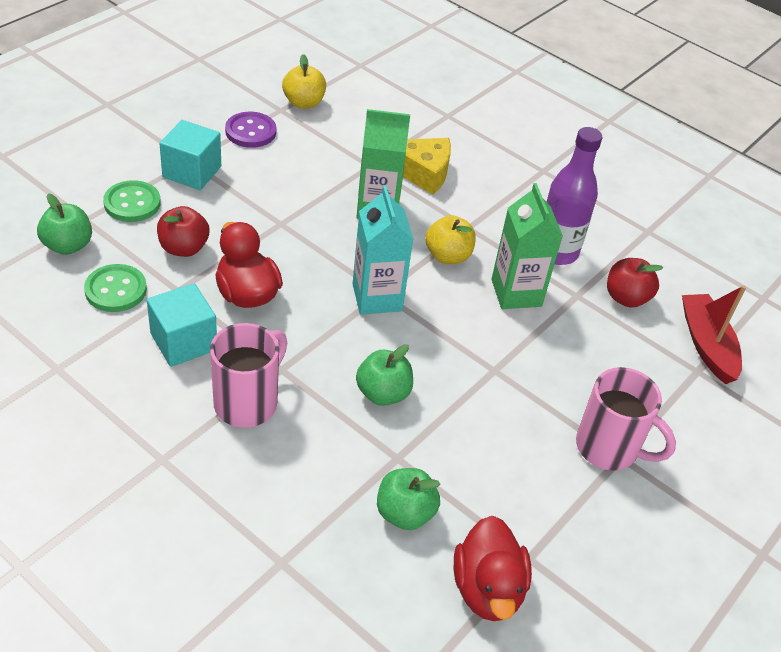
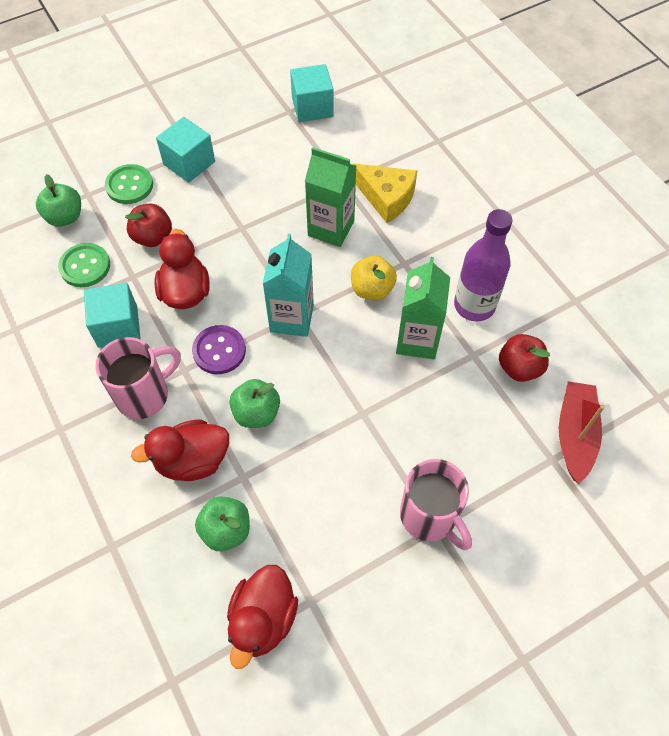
camera: 25 degrees right, 15 degrees up
purple button [225,112,276,148] -> purple button moved to [192,325,246,374]
yellow apple [282,54,326,109] -> turquoise cube [290,64,334,122]
none -> red duck [131,420,229,481]

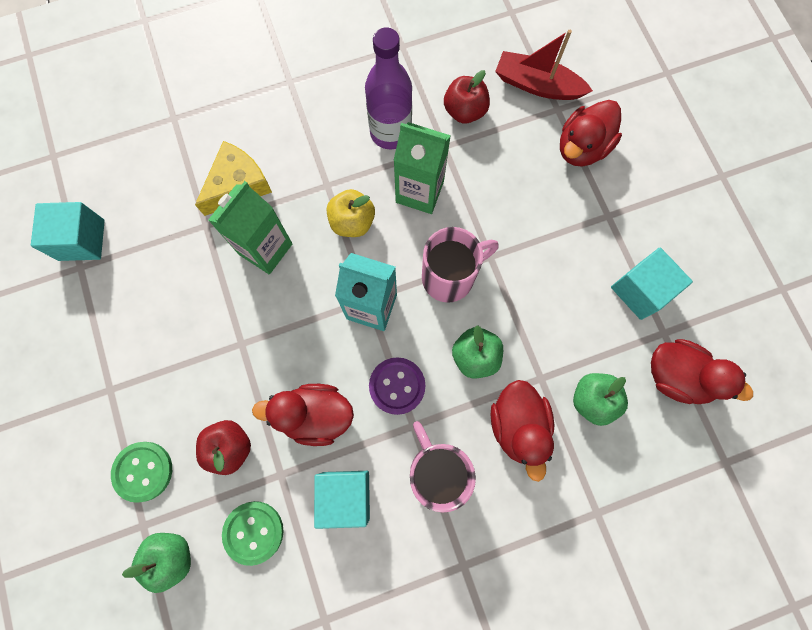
camera: 80 degrees left, 15 degrees up
turquoise cube [156,117,215,183] -> turquoise cube moved to [611,247,693,320]
pink mug [400,459,472,550] -> pink mug moved to [422,227,499,303]
none -> red duck [560,100,622,167]

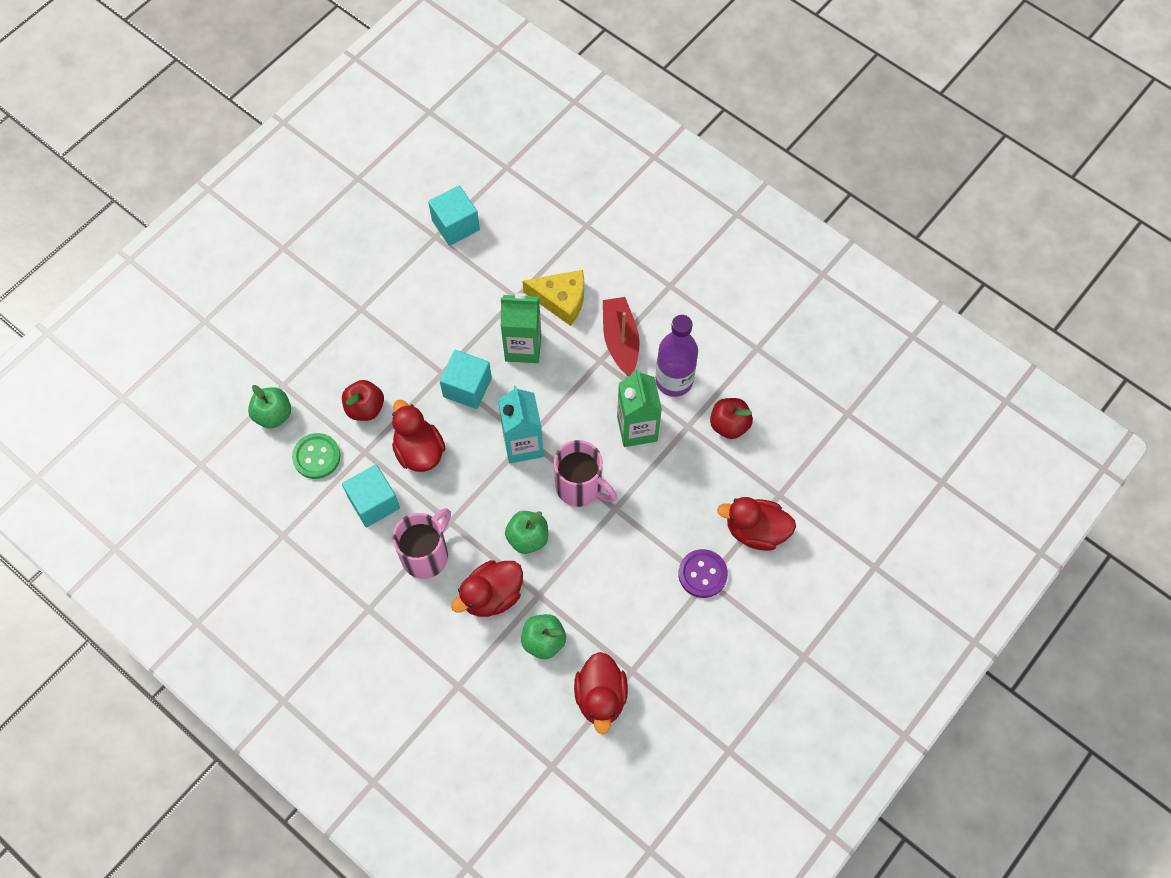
camera: 60 degrees right, 10 degrees down
green button [111,442,172,503] -> none
yellow apple [327,189,375,237] -> none
purple button [369,357,426,415] -> purple button moved to [678,549,728,598]
red boat [495,30,593,100] -> red boat moved to [603,297,640,376]
turquoise cube [611,247,693,320] -> turquoise cube moved to [440,350,492,409]

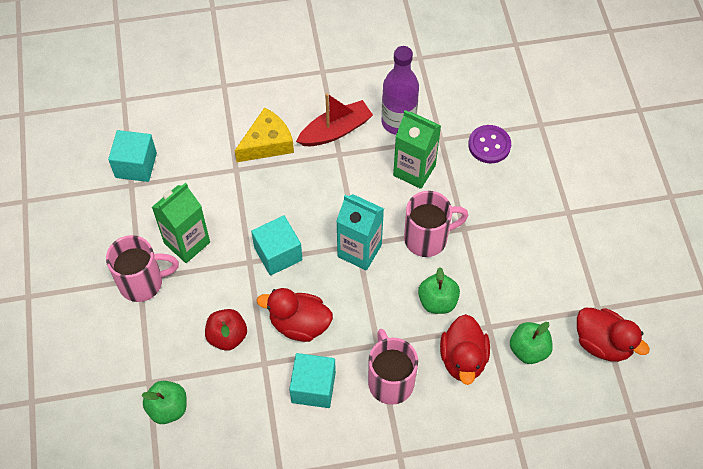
camera: 50 degrees left, 5 degrees down
green button [292,433,341,479] -> none
green carton [501,293,541,363] -> green carton moved to [152,182,210,263]
red boat [603,297,640,376] -> red boat turned 120 degrees clockwise [296,93,373,146]
purple button [678,549,728,598] -> purple button moved to [468,125,511,163]
red apple [710,398,753,439] -> none
red duck [717,497,796,551] -> none
none -> pink mug [106,235,179,302]

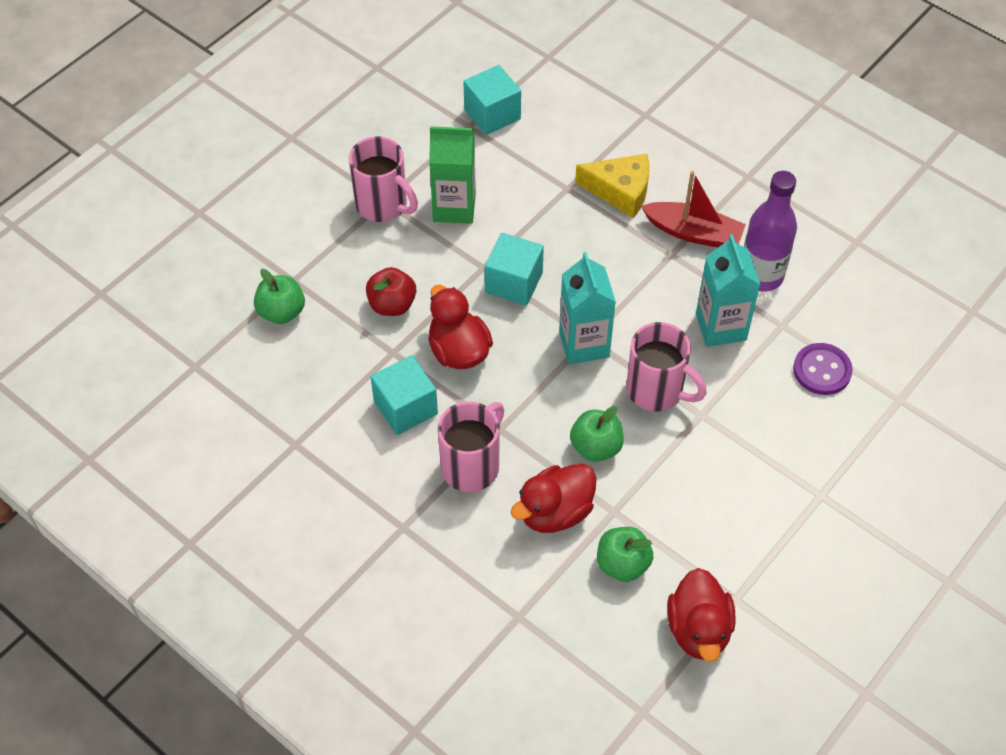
camera: 50 degrees right, 5 degrees down
green carton [393,110,441,189] -> turquoise carton [696,234,760,347]

